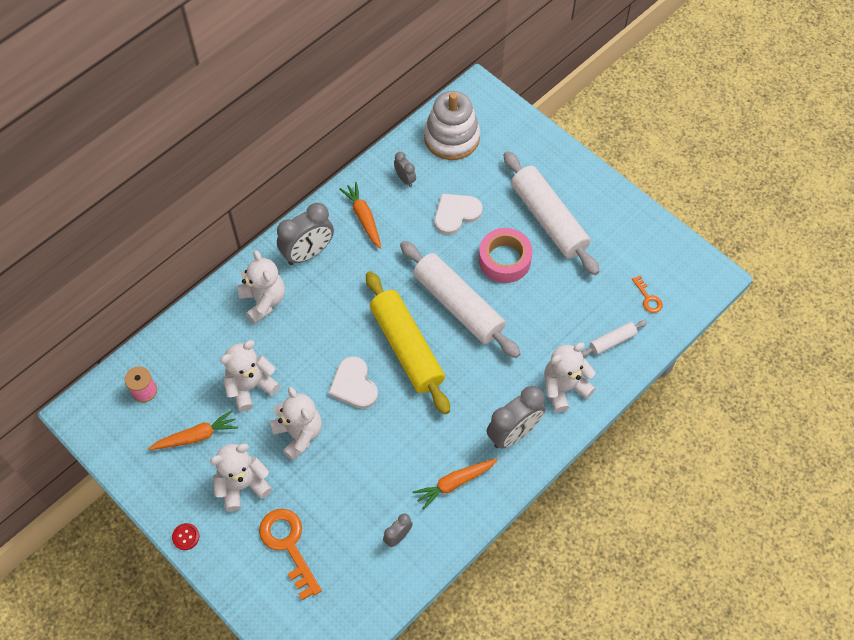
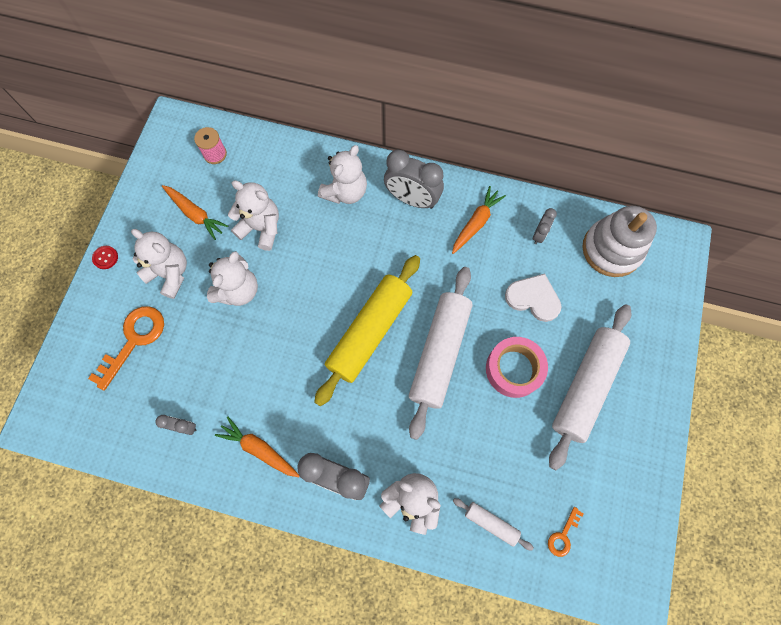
camera: 60 degrees right, 10 degrees up
white heart [328,356,378,409] -> none

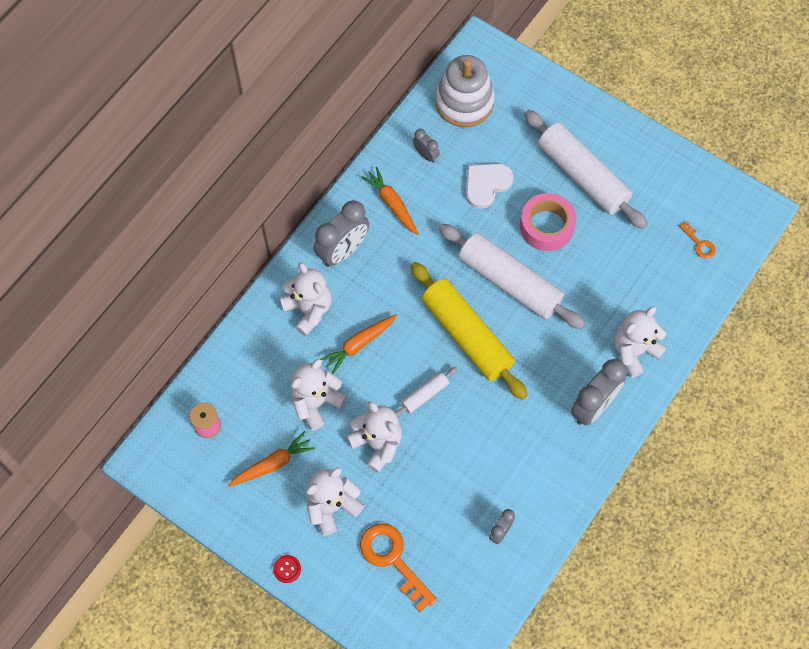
camera: 70 degrees left, 5 degrees down
orange carrot [215,416,300,477] -> orange carrot moved to [321,314,397,374]
white rolling pin [453,498,534,551] -> white rolling pin moved to [395,367,458,418]

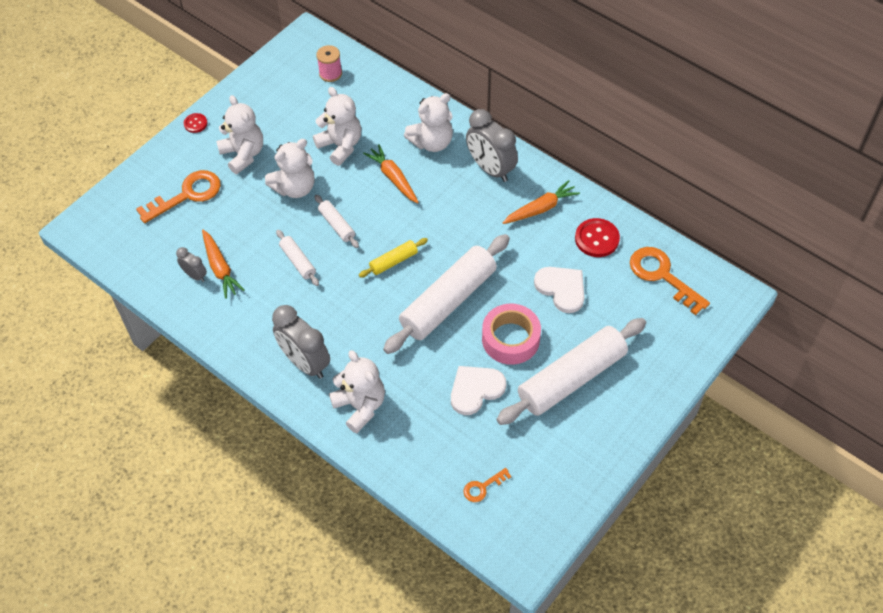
camera: 95 degrees right, 10 degrees down
orange carrot [228,431,315,487] -> orange carrot moved to [202,230,245,299]
yellow rolling pin [410,262,528,400] -> yellow rolling pin [359,238,428,278], size x0.45
grey clock [413,129,440,163] -> red button [575,218,620,257]
white stacking toy [435,55,495,127] -> orange key [630,247,710,315]
none -> white rolling pin [276,230,319,286]
none -> white heart [451,366,506,415]

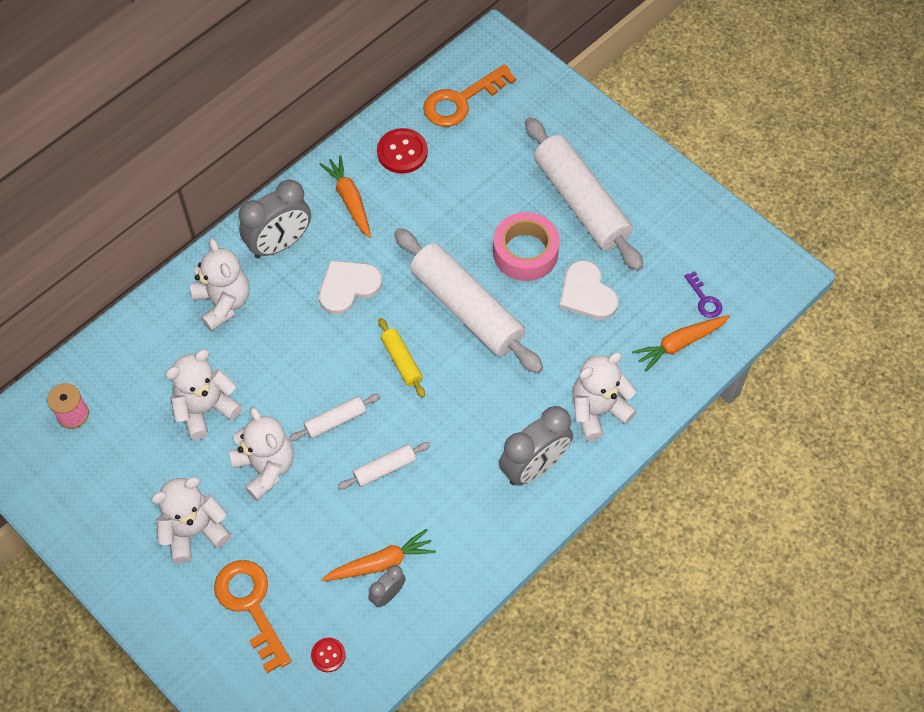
camera: 85 degrees left, 5 degrees up
red button [184,113,207,133] -> red button moved to [311,638,346,672]
orange carrot [363,145,419,203] -> orange carrot moved to [632,315,730,372]
orange key [464,468,511,502] -> purple key [684,271,722,318]
white heart [534,267,584,313] -> white heart moved to [319,260,382,314]

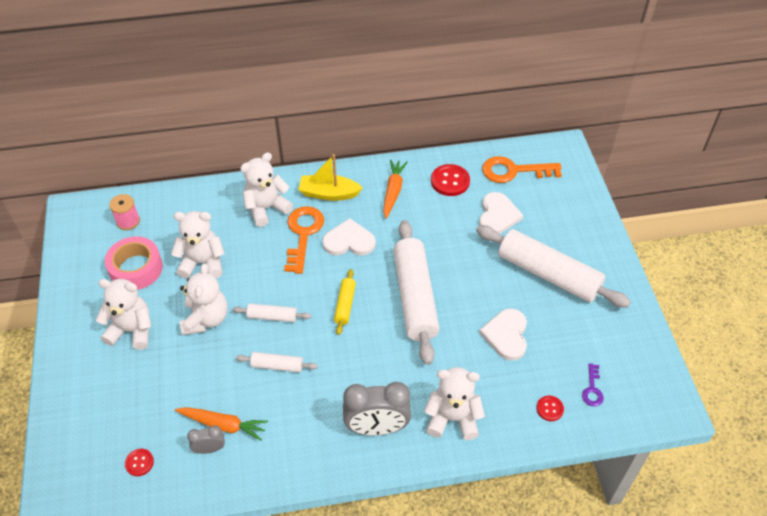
camera: 35 degrees right, 10 degrees down
white teddy bear [190,238,249,331] -> white teddy bear turned 135 degrees counterclockwise [240,152,293,227]
orange key [214,560,292,673] -> orange key moved to [284,206,324,274]
grey clock [239,179,311,258] -> yellow boat [298,154,363,201]
pink tape [493,212,560,281] -> pink tape moved to [105,236,163,290]
white rolling pin [525,117,643,271] -> white rolling pin turned 60 degrees counterclockwise [476,225,631,308]
orange carrot [632,315,730,372] -> red button [536,396,564,421]
none -> white heart [479,192,523,234]

